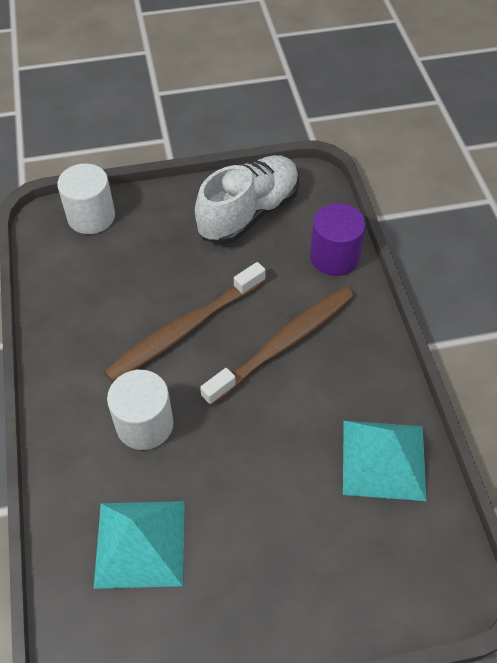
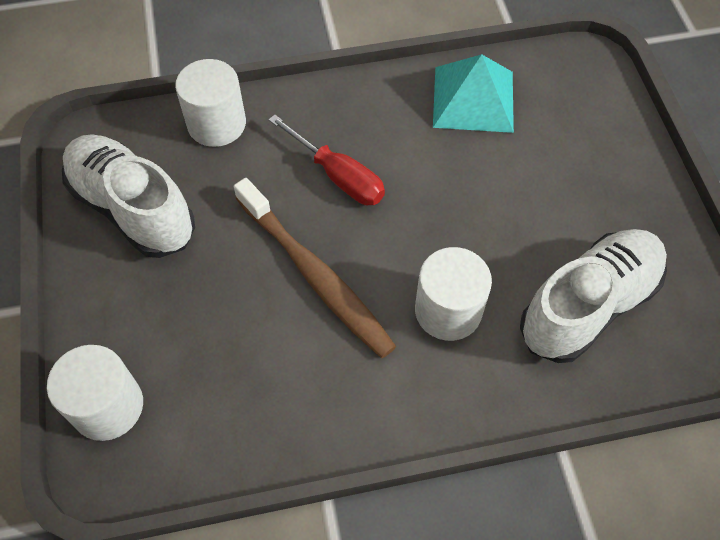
camera: 90 degrees left, 5 degrees up
turquoise pyramid [94,501,185,589] -> white shoe [520,229,667,363]
brown toothbrush [200,286,354,406] -> red screwdriver [268,114,385,205]
purple cylinder [310,203,366,276] -> white cylinder [175,59,246,147]

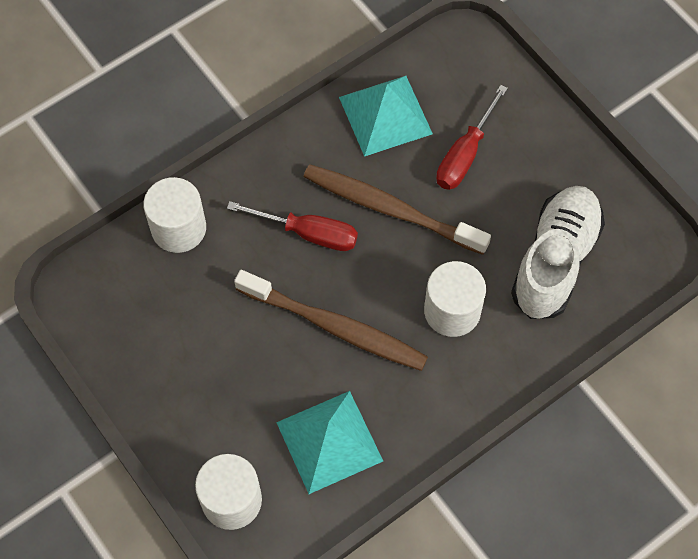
camera: 25 degrees left, 5 degrees up
white shoe [62,134,195,258] -> none
none -> turquoise pyramid [276,391,383,494]
none -> brown toothbrush [304,164,491,255]
none -> red screwdriver [436,85,508,190]

